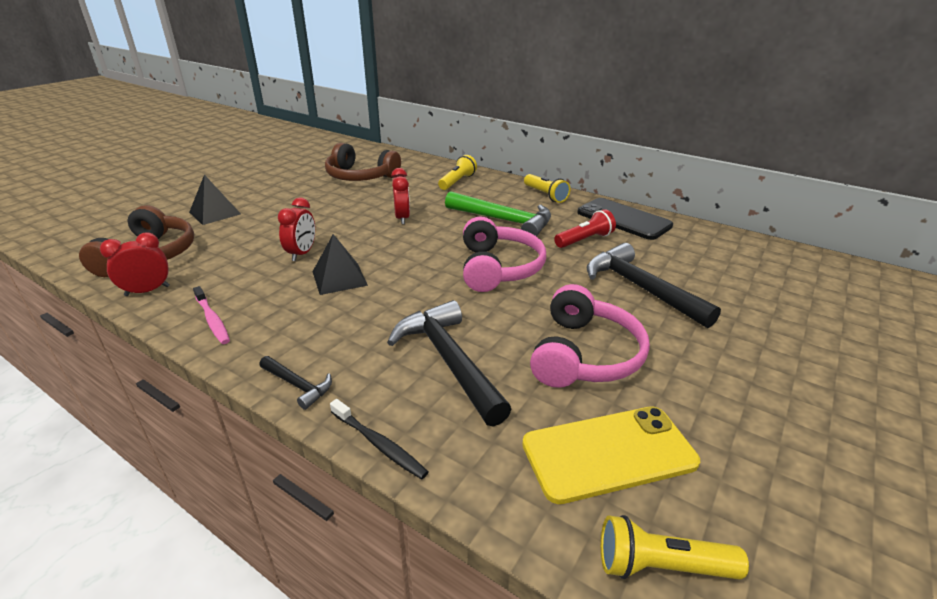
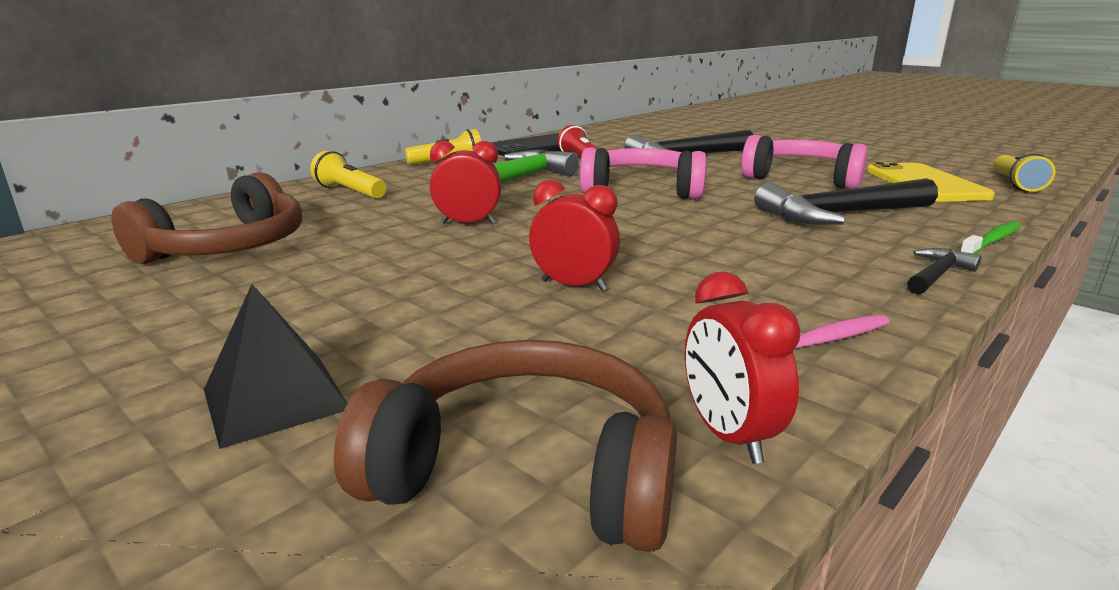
camera: 80 degrees left, 10 degrees down
black pyramid [313,234,368,295] -> none
black toothbrush [330,399,428,480] -> green toothbrush [960,221,1021,254]

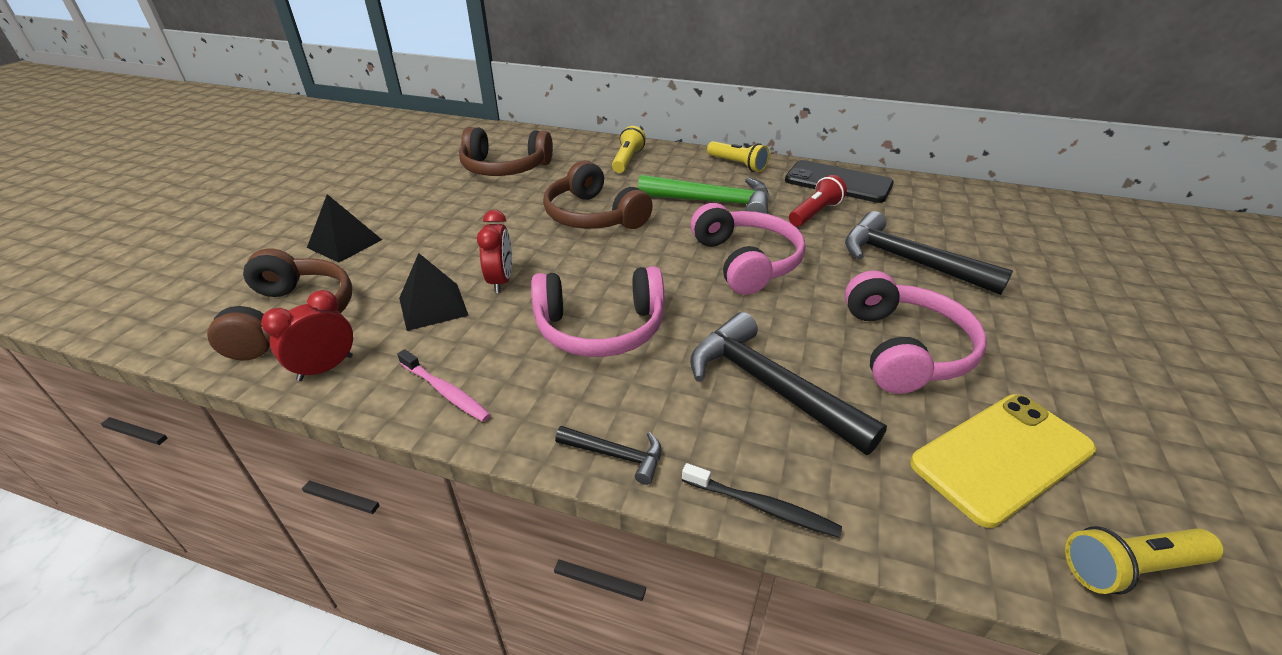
camera: 65 degrees right, 15 degrees up
red clock [430,141,501,224] -> brown headphones [543,160,653,229]
green toothbrush [960,221,1021,254] -> black toothbrush [682,463,842,538]
none -> black pyramid [399,253,469,331]
none -> pink headphones [531,266,664,357]

